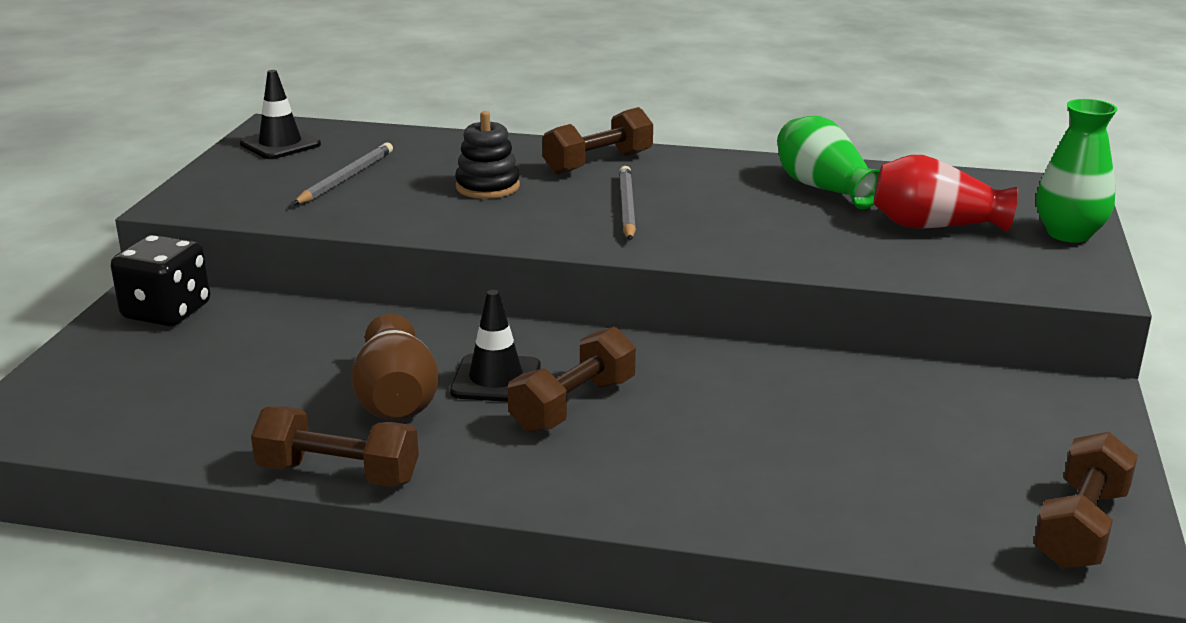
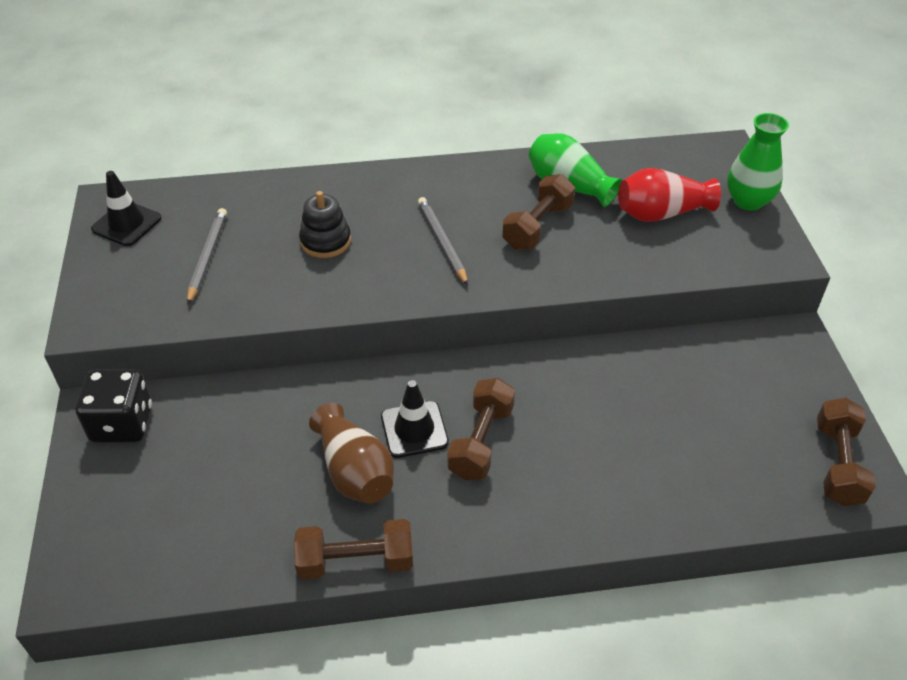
camera: 20 degrees left, 20 degrees up
brown dumbbell [542,107,653,175] -> brown dumbbell moved to [502,174,575,250]

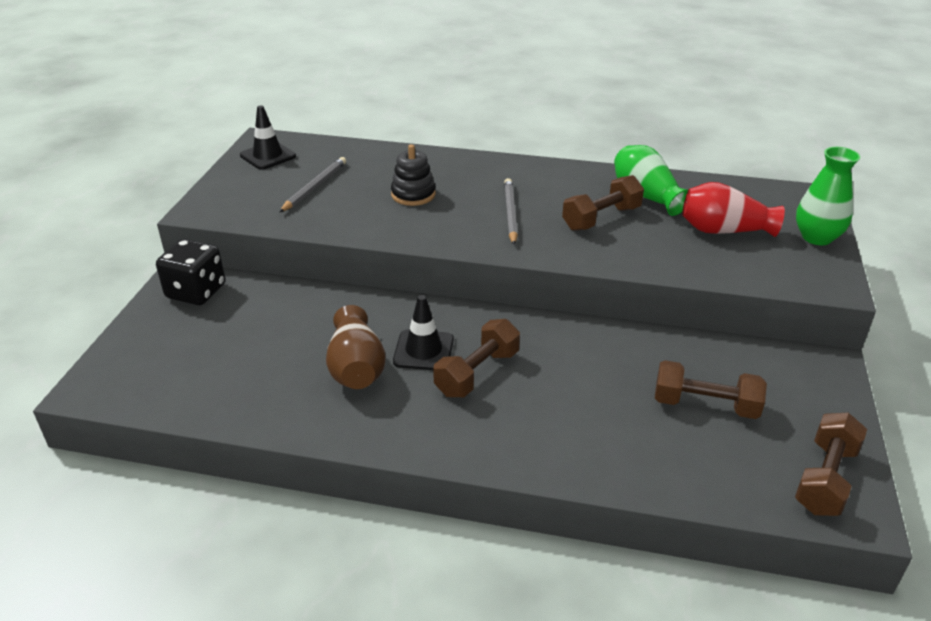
camera: 20 degrees right, 10 degrees down
brown dumbbell [294,519,413,580] -> brown dumbbell moved to [655,360,767,419]

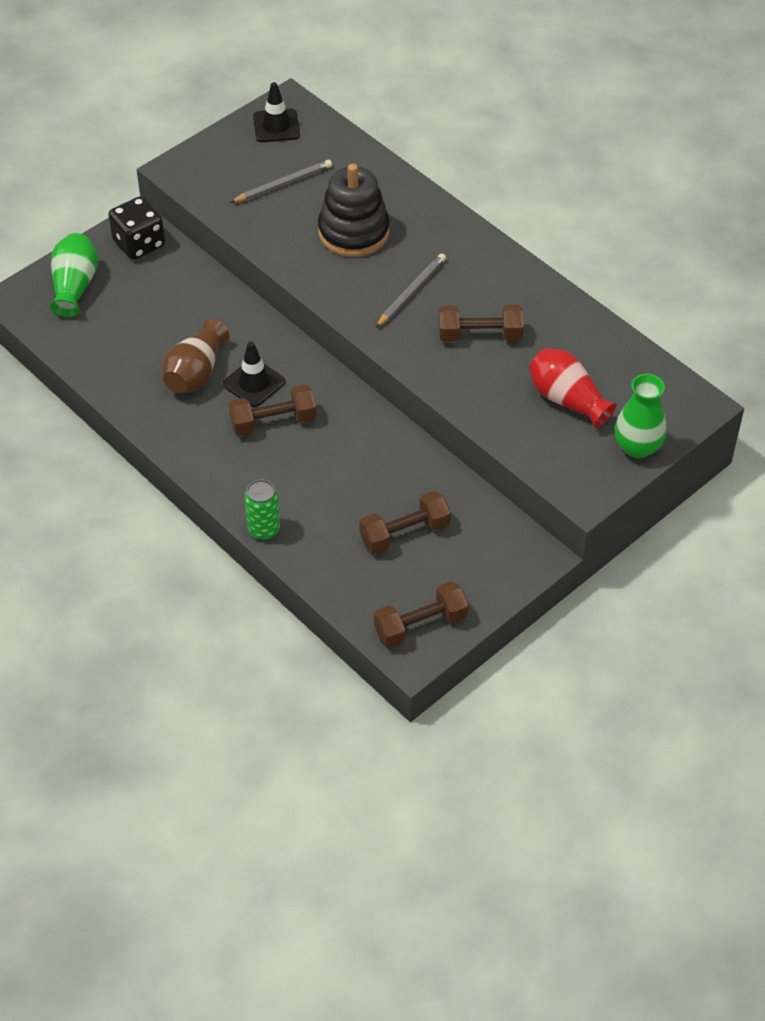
camera: 35 degrees right, 15 degrees up
black stacking toy [391,144,436,206] -> black stacking toy [318,164,390,257], size x1.64
green vase [614,145,688,216] -> green vase moved to [50,233,98,317]
brown dumbbell [655,360,767,419] -> brown dumbbell turned 75 degrees counterclockwise [359,491,451,554]
none -> green can [244,479,280,540]

